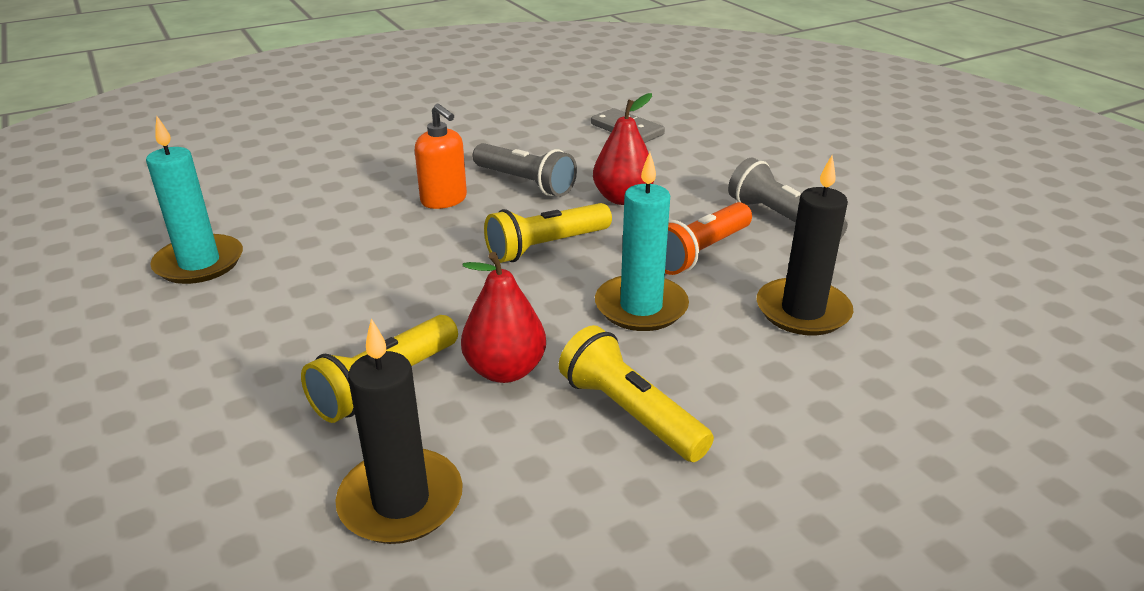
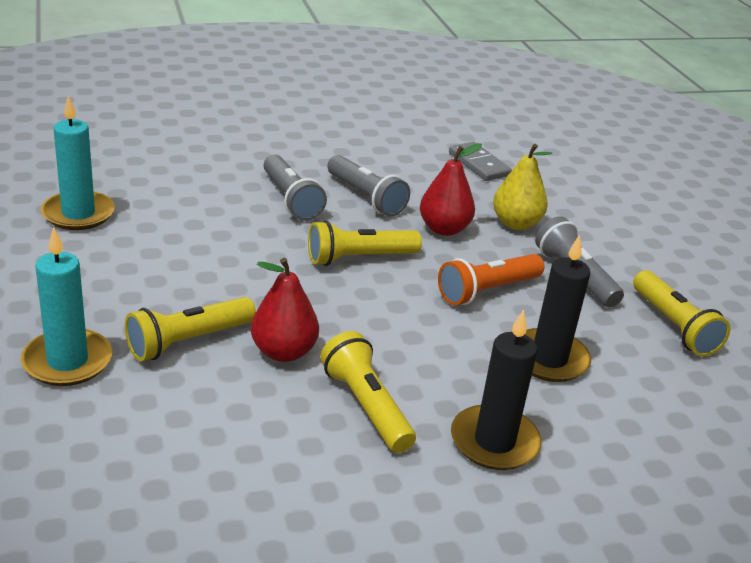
camera: 10 degrees right, 0 degrees up
black candle [335,319,463,544] -> black candle moved to [451,309,542,470]
orange soap dispenser [415,104,467,209] -> grey flashlight [263,154,327,221]
turquoise candle [595,152,689,331] -> turquoise candle moved to [21,227,112,386]
none -> yellow pear [493,144,552,230]
none -> yellow flashlight [633,270,730,356]

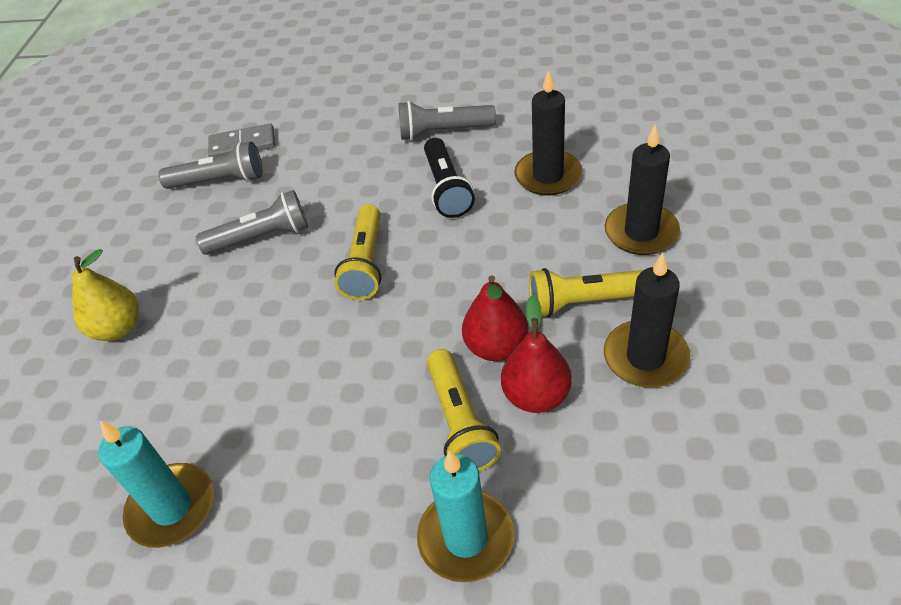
camera: 60 degrees left, 15 degrees up
grey flashlight [263,154,327,221] -> grey flashlight moved to [158,142,262,189]
red pear [420,143,482,236] -> red pear moved to [501,295,572,413]
orange flashlight [438,254,544,305] -> black flashlight [424,138,475,218]
yellow pear [493,144,552,230] -> yellow pear moved to [72,249,139,341]
yellow flashlight [633,270,730,356] -> none
none -> black candle [604,253,690,387]

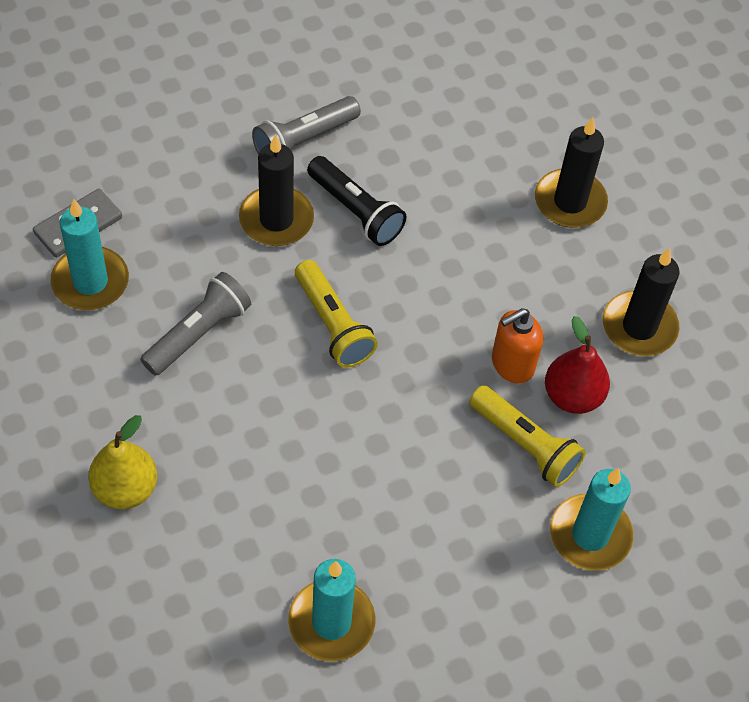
camera: 40 degrees left, 10 degrees up
grey flashlight [158,142,262,189] -> turquoise candle [50,199,129,310]
red pear [462,275,529,361] -> orange soap dispenser [492,308,543,383]
black candle [514,70,582,196] -> black candle moved to [239,134,314,246]
yellow flashlight [529,268,643,317] -> none

